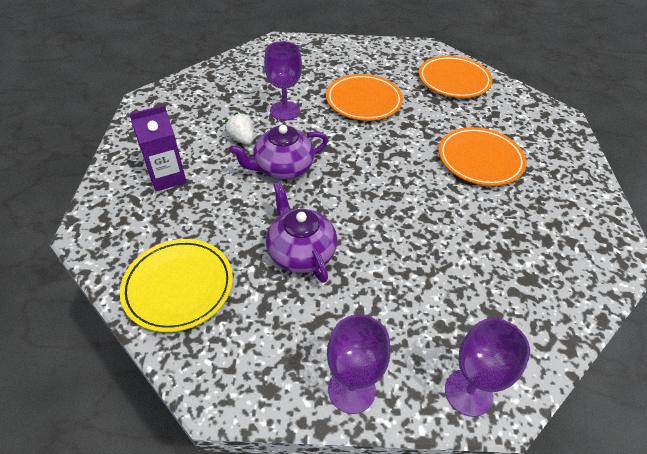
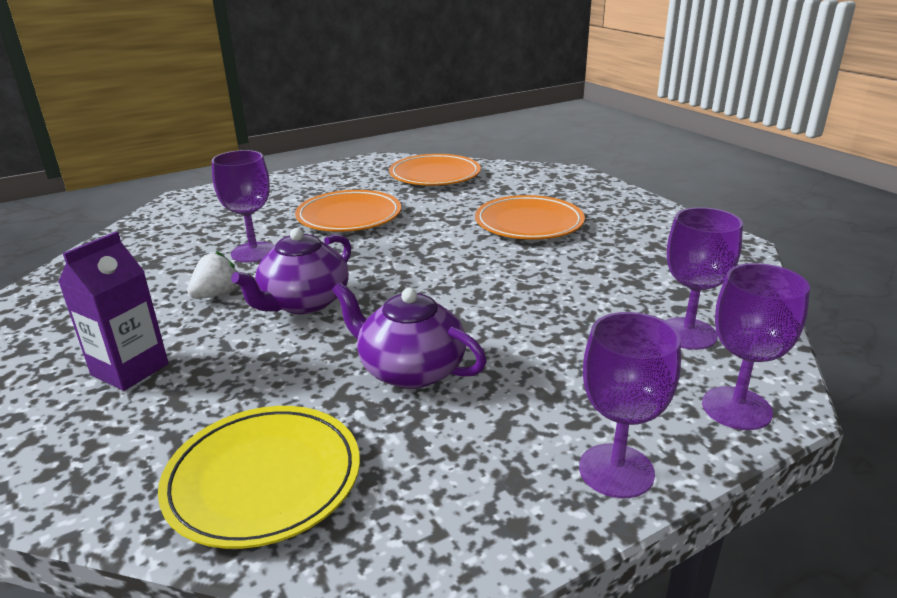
camera: 30 degrees left, 20 degrees down
white strawberry [225,112,254,145] -> white strawberry turned 105 degrees clockwise [187,251,237,299]
none -> purple goblet [664,207,743,350]

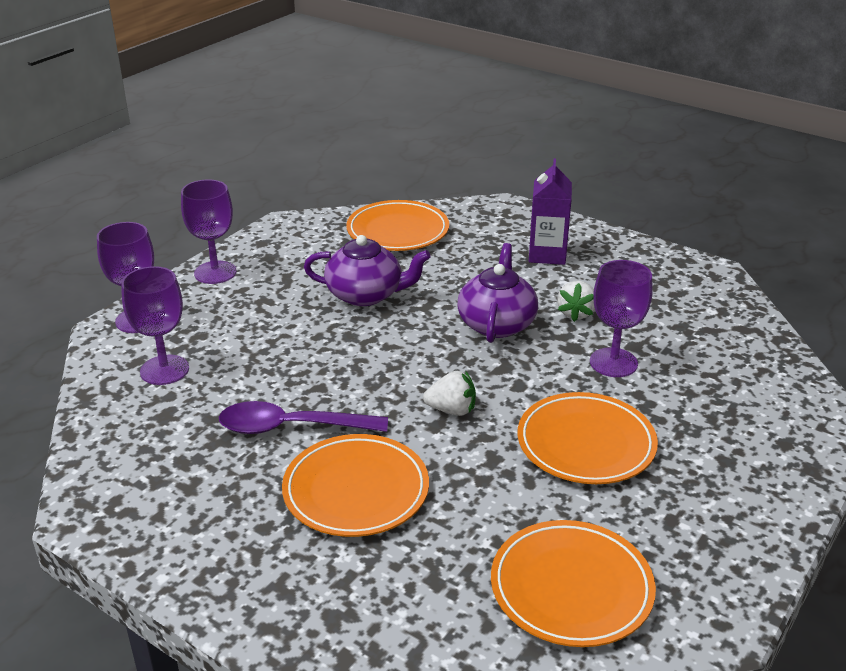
camera: 155 degrees right, 5 degrees up
yellow plate [158,406,360,549] -> orange plate [346,200,449,251]
none -> purple spoon [219,401,388,434]
none -> white strawberry [423,371,476,416]

